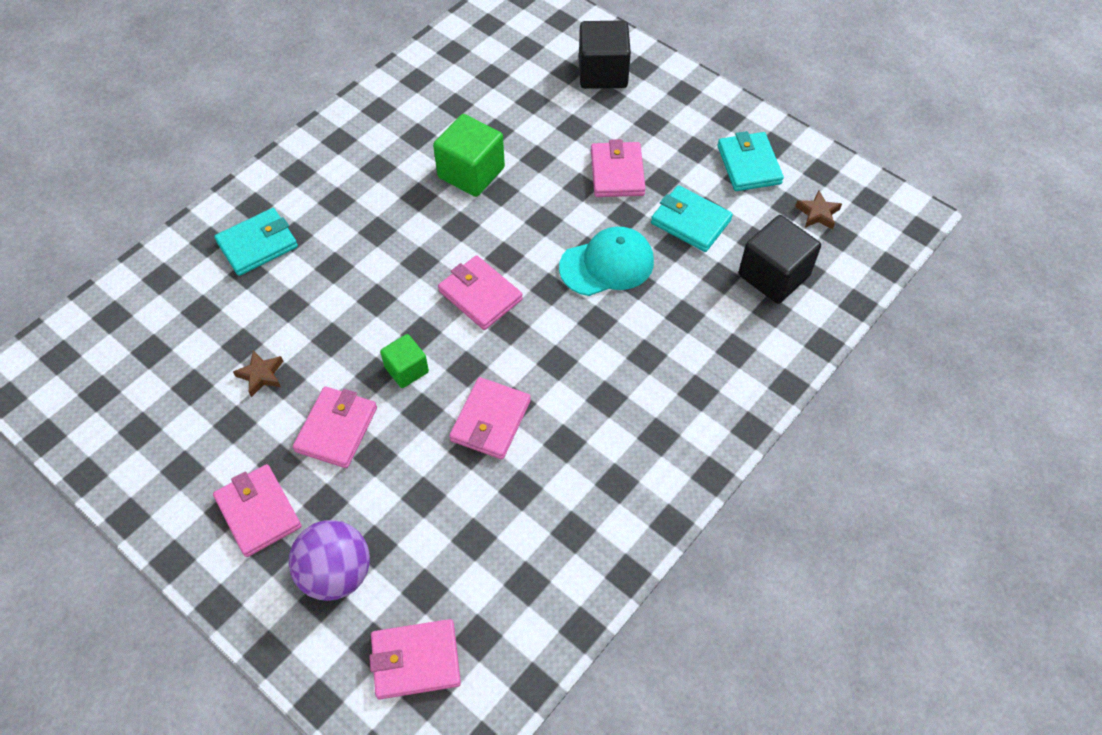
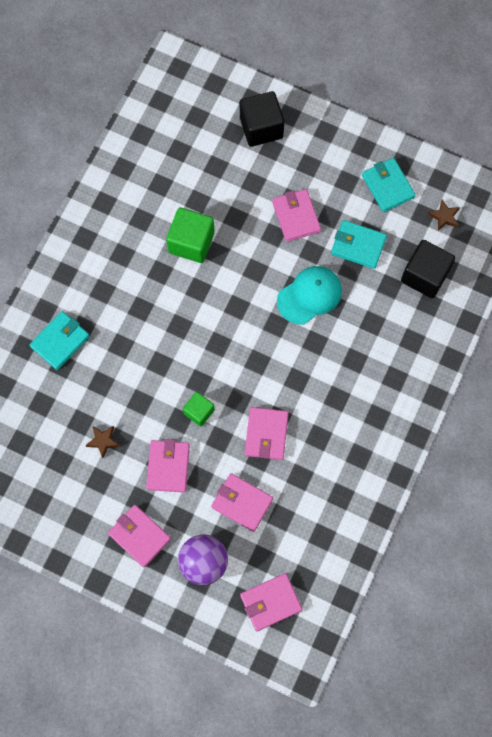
camera: 15 degrees left, 15 degrees up
pink wallet [438,255,523,330] -> pink wallet moved to [211,473,273,532]

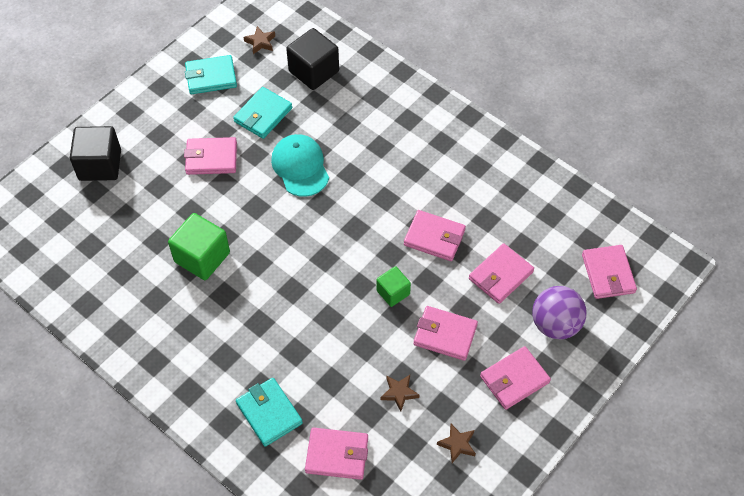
camera: 75 degrees left, 15 degrees down
none -> pink wallet [305,427,368,480]
none -> brown star [437,424,476,463]

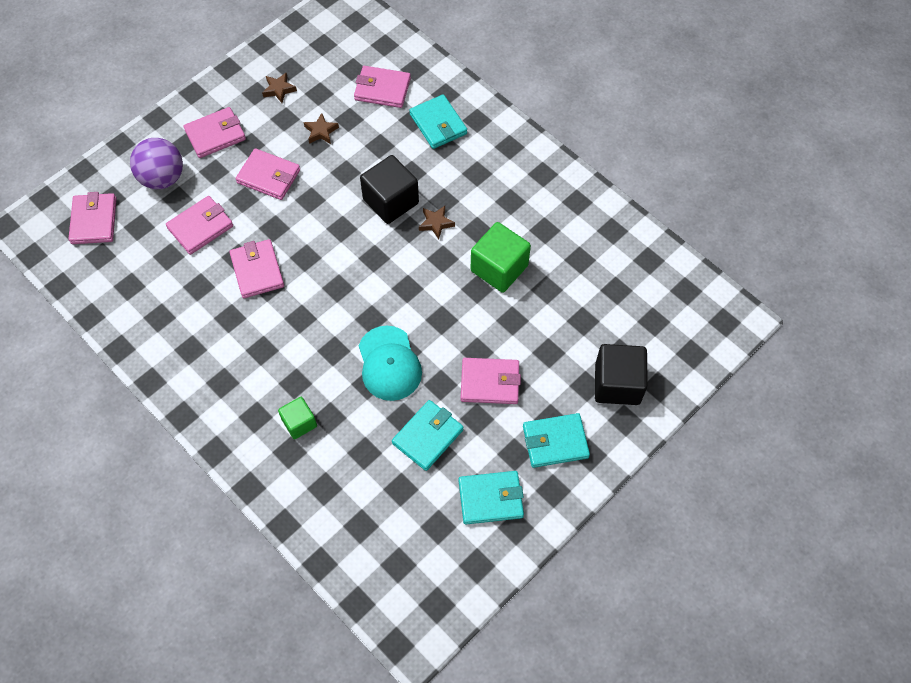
camera: 175 degrees left, 5 degrees up
brown star [244,26,275,54] -> brown star moved to [419,206,455,240]
black cube [286,28,339,90] -> black cube moved to [360,155,419,224]
green cube [376,266,411,307] -> green cube moved to [278,397,317,439]
pink wallet [404,210,466,261] -> pink wallet turned 45 degrees clockwise [229,239,284,298]
none -> turquoise wallet [523,413,590,468]

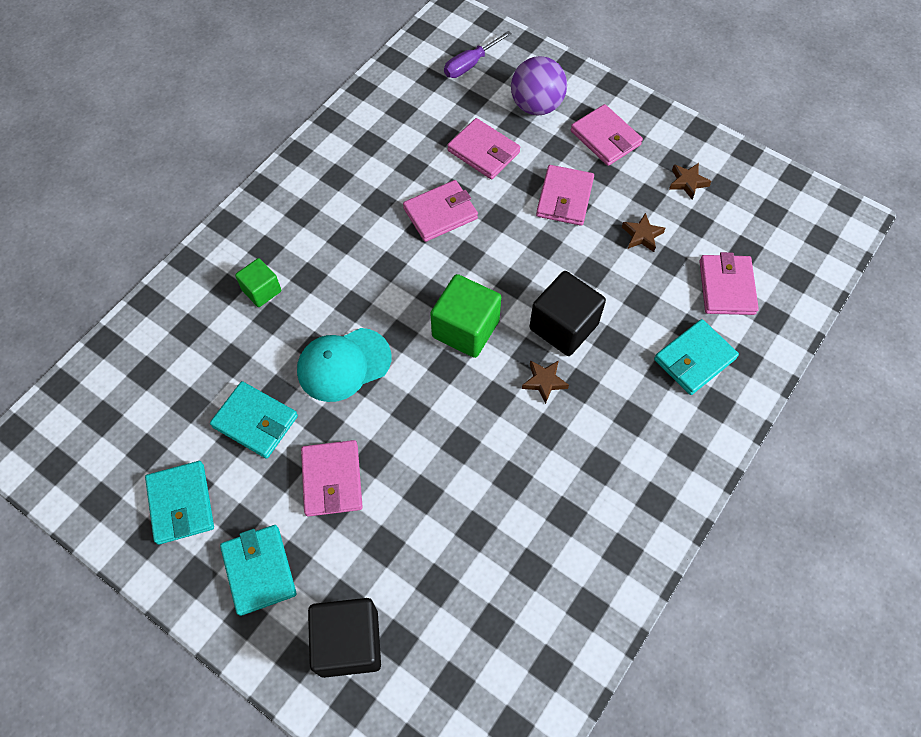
camera: 80 degrees right, 0 degrees up
pink wallet [69,192,116,244] -> purple screwdriver [444,31,512,78]
green cube [471,222,531,293] -> green cube moved to [430,274,501,358]

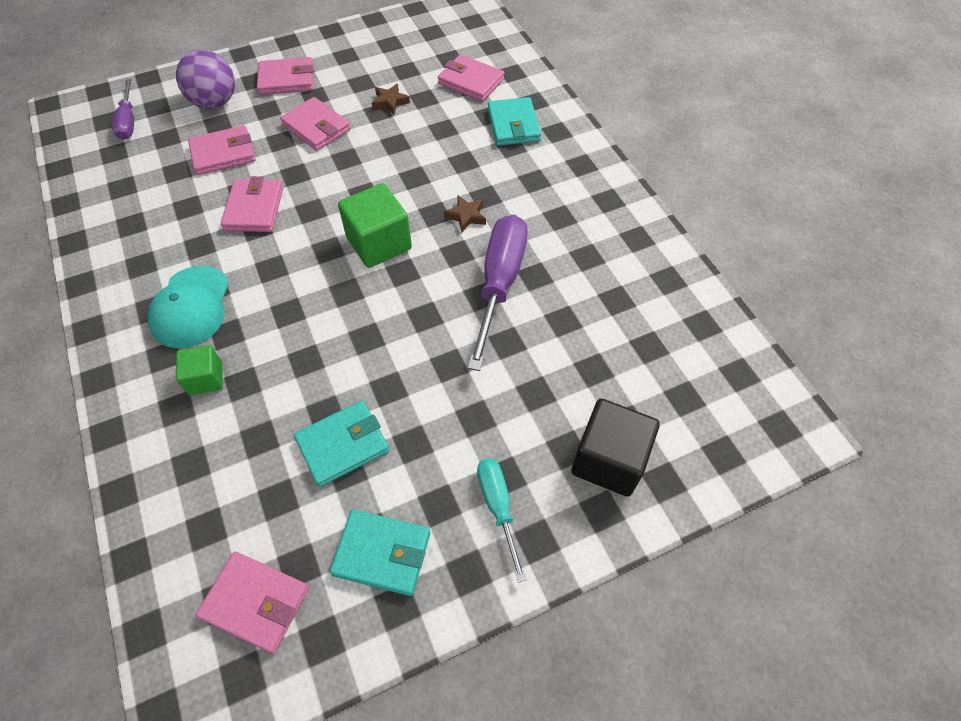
camera: 60 degrees left, 5 degrees down
turquoise wallet [220,525,297,616] -> turquoise screwdriver [477,458,527,582]
turquoise cap [297,328,391,402] -> turquoise cap moved to [147,266,229,348]
pink wallet [301,440,363,517] -> pink wallet moved to [196,552,309,654]
black cube [529,271,606,356] -> none
brown star [669,163,712,200] -> none
none -> purple screwdriver [467,215,528,371]

